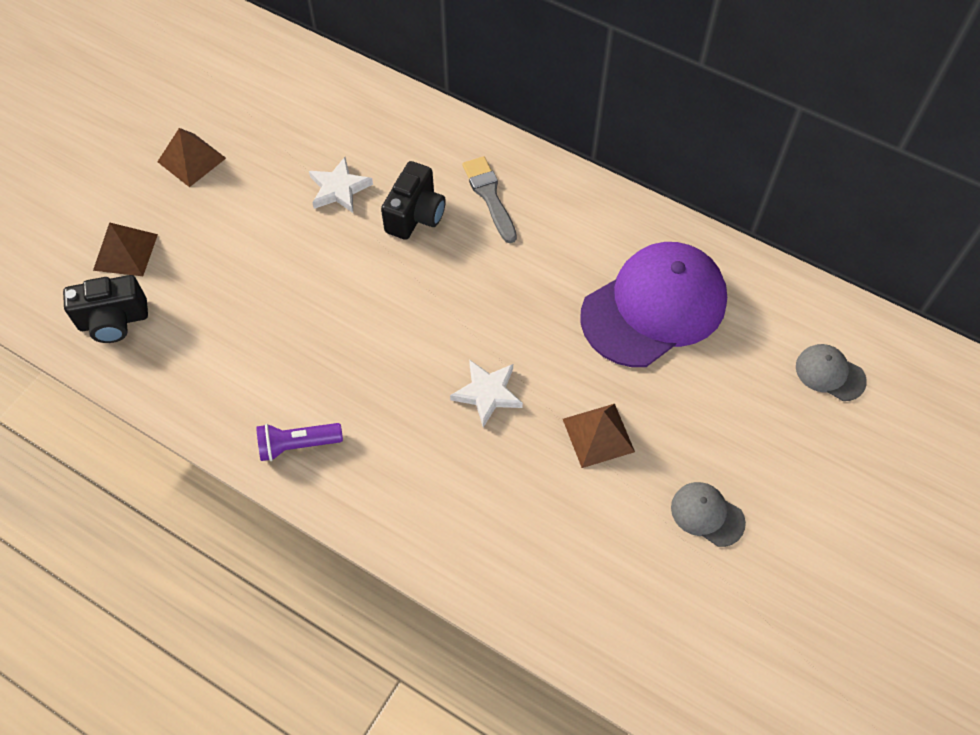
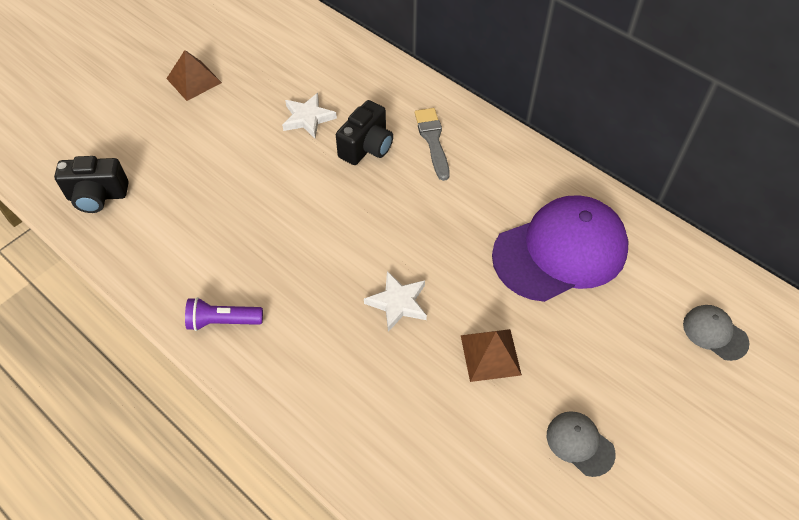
camera: 10 degrees right, 5 degrees down
brown pyramid [93,222,158,276] -> none

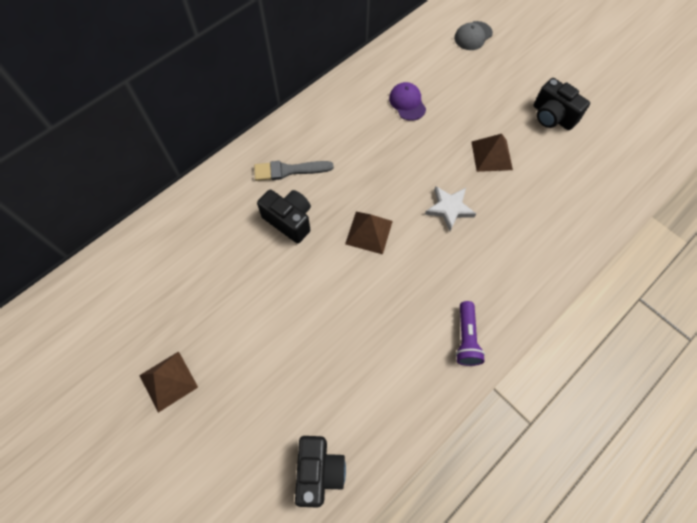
camera: 85 degrees left, 10 degrees up
white star [282,93,337,138] -> none
purple cap [492,195,628,302] -> purple cap [389,82,426,121], size x0.44
grey cap [547,411,616,477] -> black camera [533,78,590,130]
none -> brown pyramid [345,212,393,254]

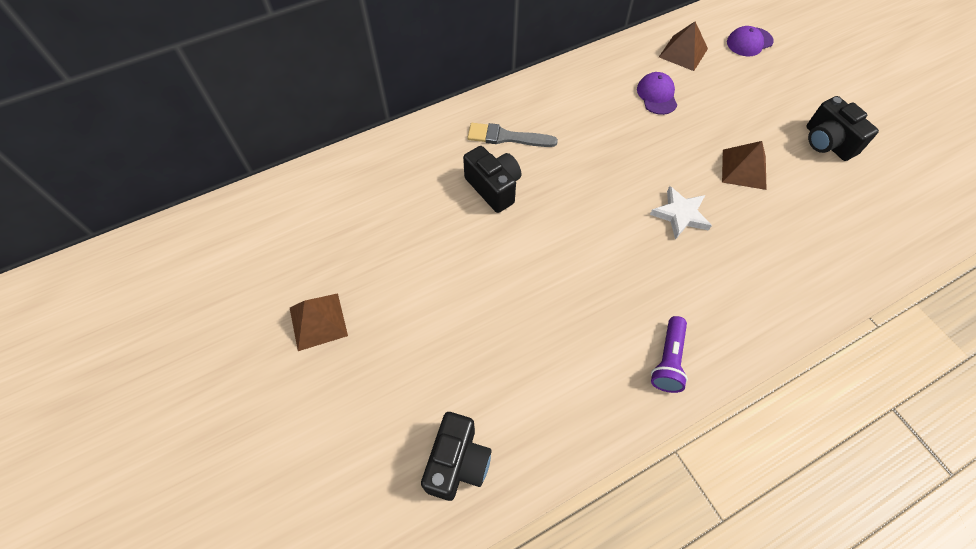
camera: 15 degrees right, 5 degrees down
brown pyramid [345,212,393,254] -> brown pyramid moved to [659,22,708,71]
grey cap [454,21,493,50] -> purple cap [727,26,774,57]

